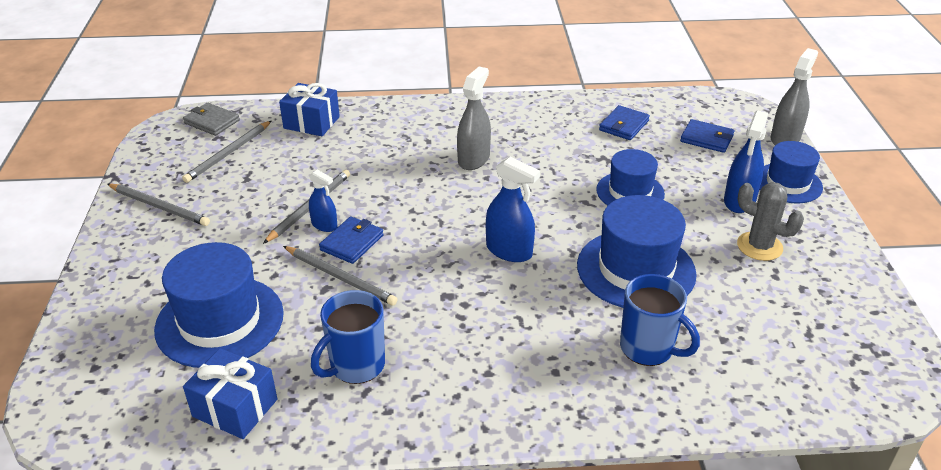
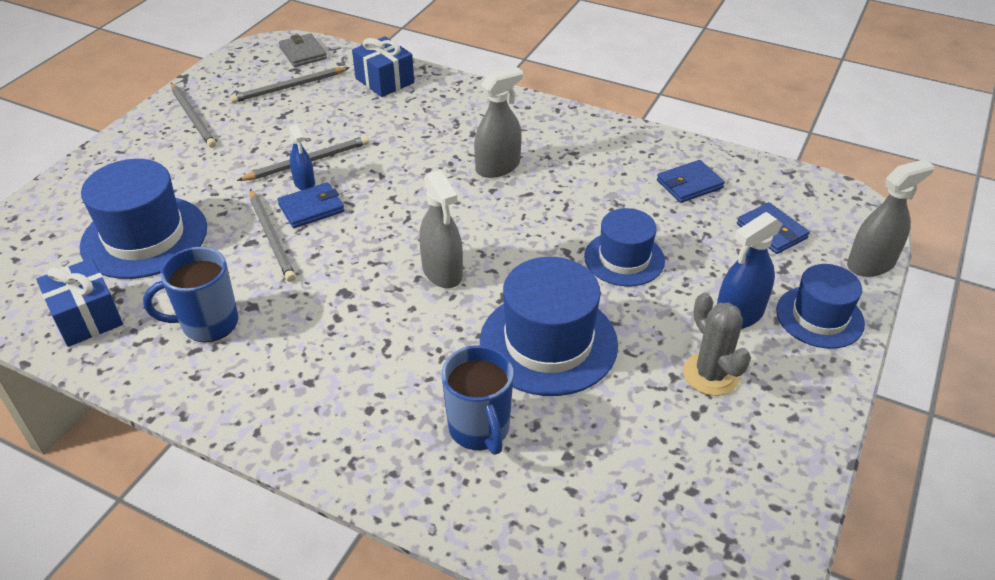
camera: 30 degrees right, 5 degrees up
blue spray bottle [486,157,540,262] -> grey spray bottle [419,170,463,288]

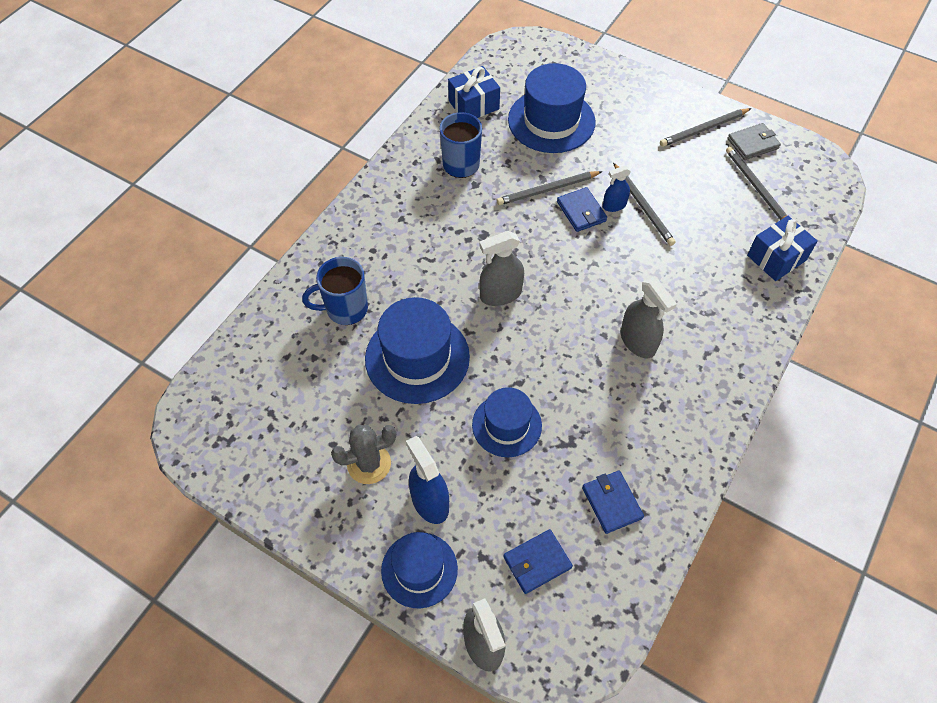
camera: 95 degrees right, 15 degrees up
grey wallet [279,33,327,67] -> grey wallet moved to [727,123,781,160]

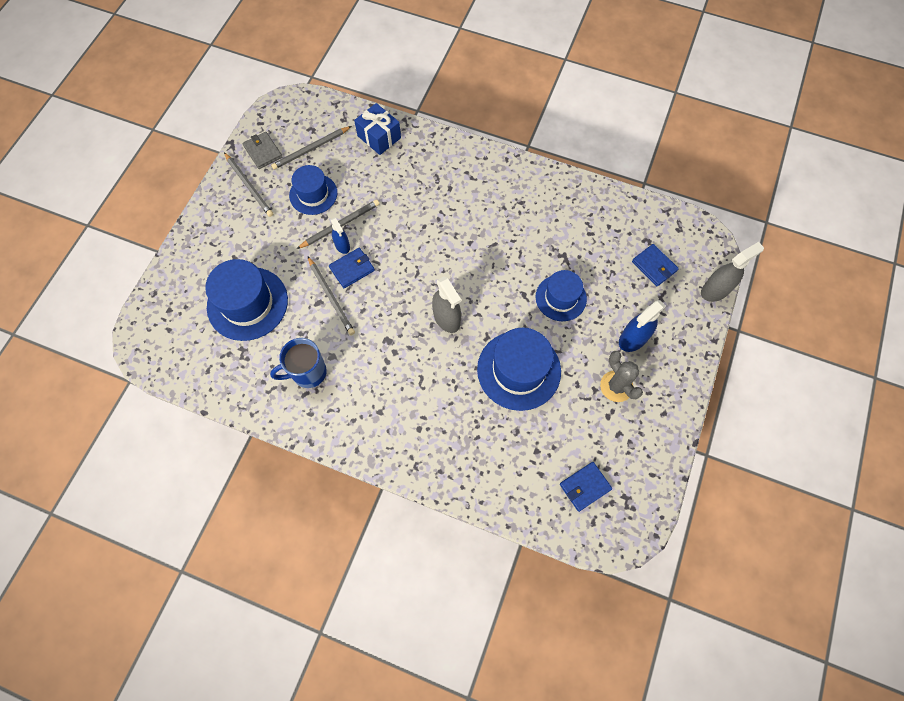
camera: 100 degrees left, 10 degrees up
blue mug [302,257,368,325] -> none
blue hat [381,532,458,608] -> blue hat moved to [289,165,337,215]
blue gift [448,66,500,118] -> none
blue wallet [582,470,644,534] -> blue wallet moved to [560,462,612,512]
grey spray bottle [621,278,677,358] -> none

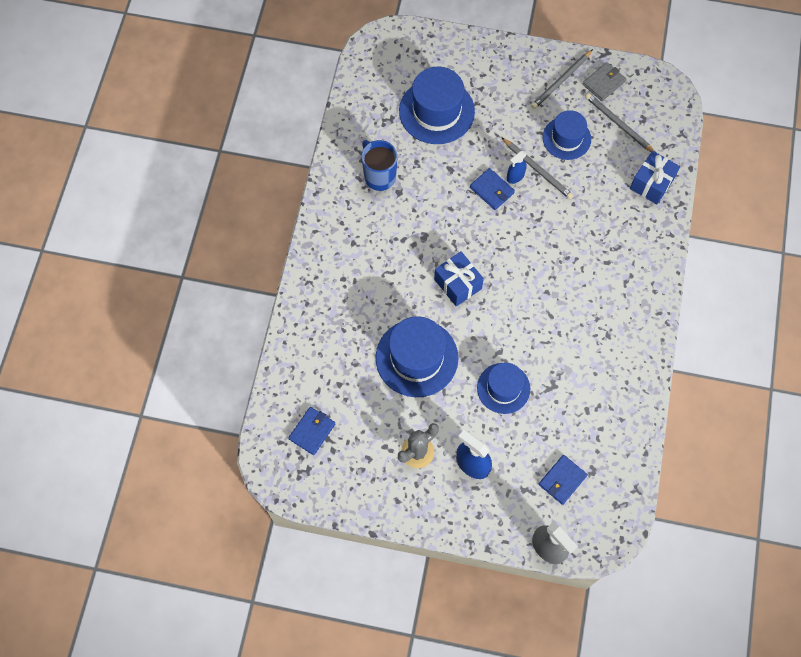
camera: 80 degrees right, 0 degrees up
grey pencil [308,257,355,335] -> none
grey spray bottle [432,276,461,333] -> blue gift [434,251,484,306]
blue wallet [560,462,612,512] -> blue wallet turned 75 degrees clockwise [288,407,336,455]

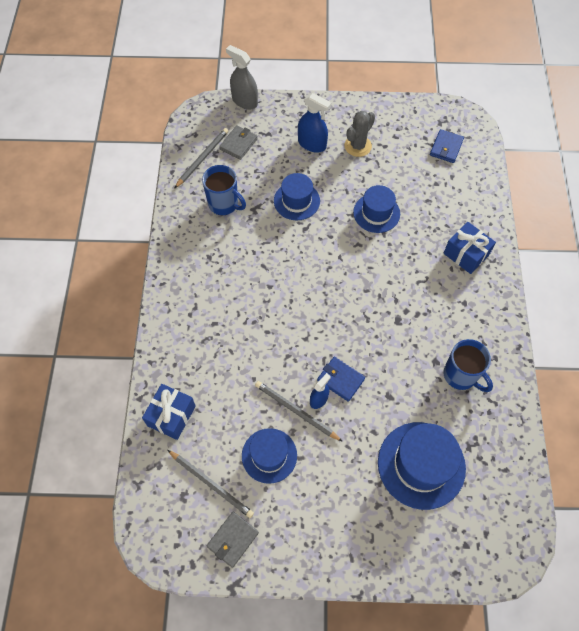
camera: 170 degrees right, 5 degrees down
blue hat [376,316,458,397] -> blue hat [353,185,400,233], size x0.64
blue gift [434,251,484,306] -> blue gift moved to [443,222,496,274]
grey pencil [531,49,593,109] -> grey pencil moved to [174,128,228,189]
blue wallet [538,455,588,505] -> grey wallet [219,125,258,160]
none -> blue mug [202,165,246,215]

